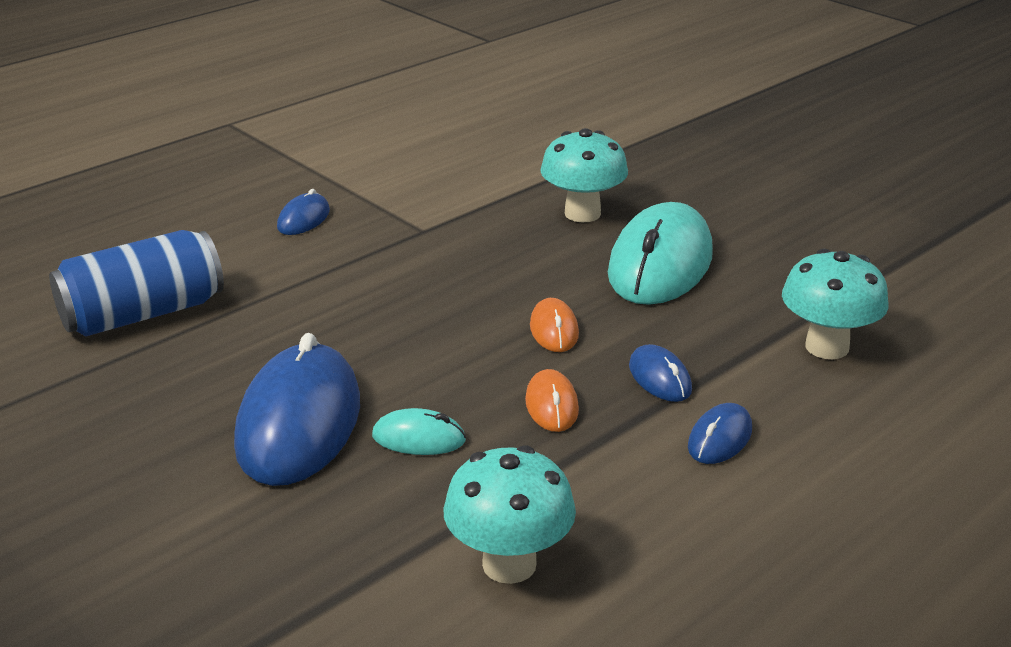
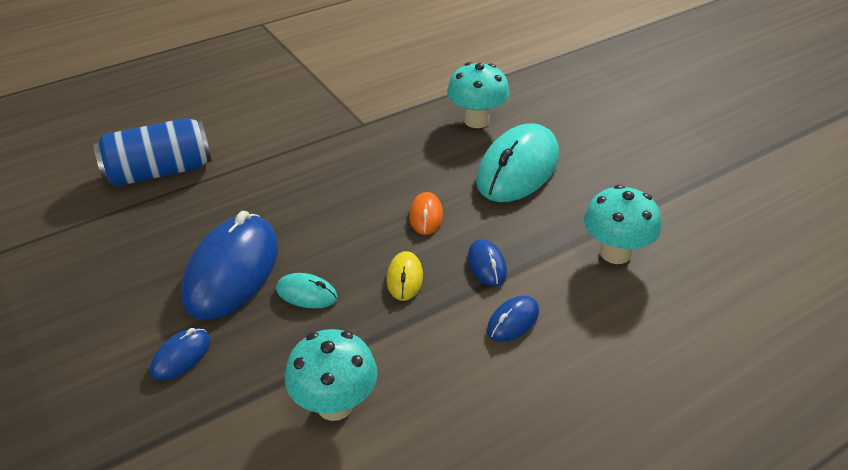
camera: 10 degrees right, 10 degrees up
blue mouse [277,189,330,235] -> blue mouse moved to [150,328,210,381]
orange mouse [525,369,579,432] -> yellow mouse [387,251,423,301]

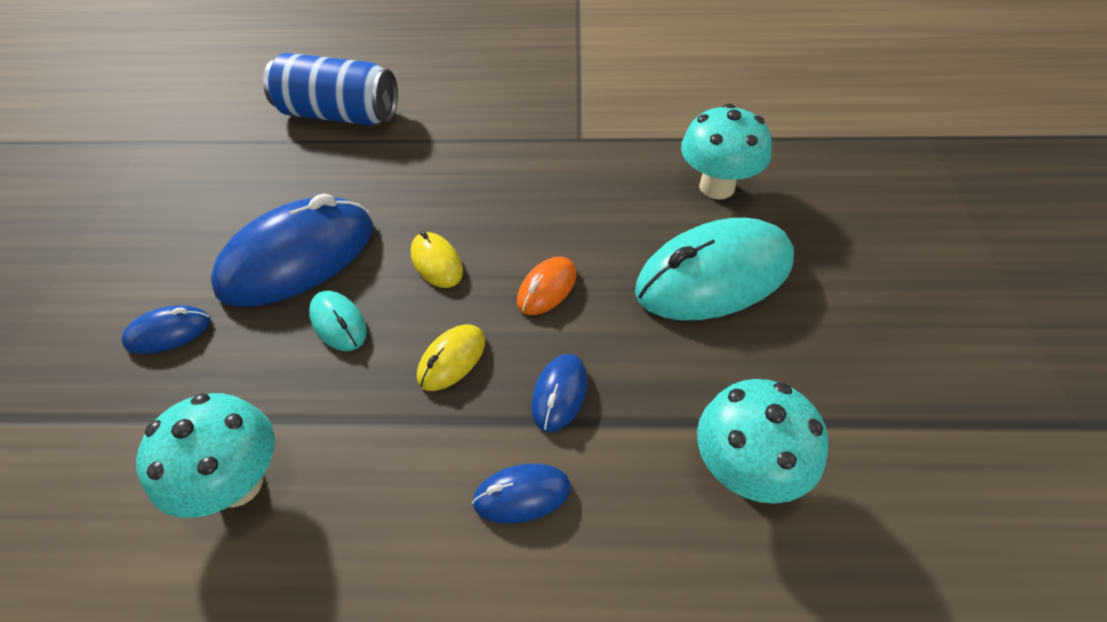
camera: 35 degrees right, 10 degrees up
none -> yellow mouse [411,231,463,288]

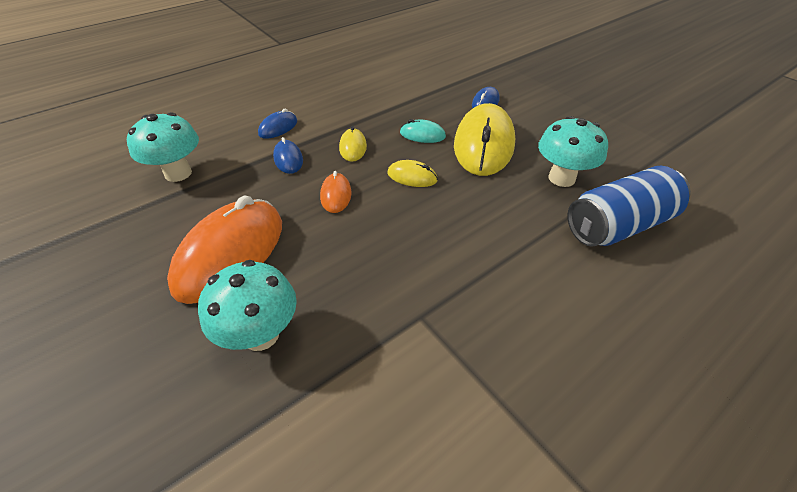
camera: 140 degrees right, 5 degrees down
turquoise mushroom [136,393,275,518] -> turquoise mushroom moved to [538,116,608,187]
blue mouse [211,194,373,307] -> yellow mouse [454,103,515,176]
turquoise mouse [635,218,794,321] -> orange mouse [167,196,282,304]

